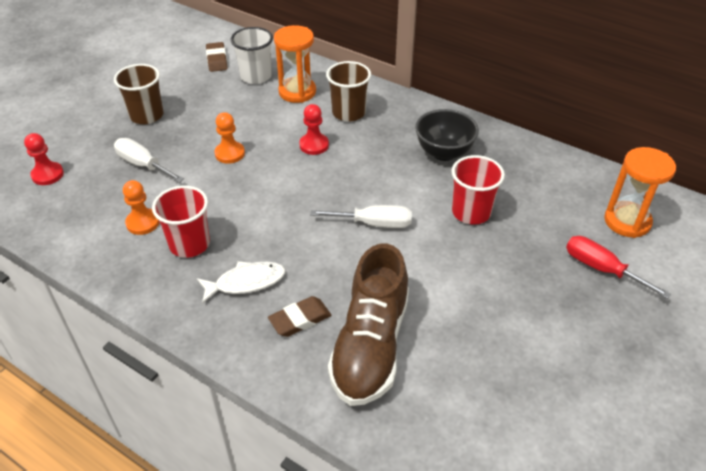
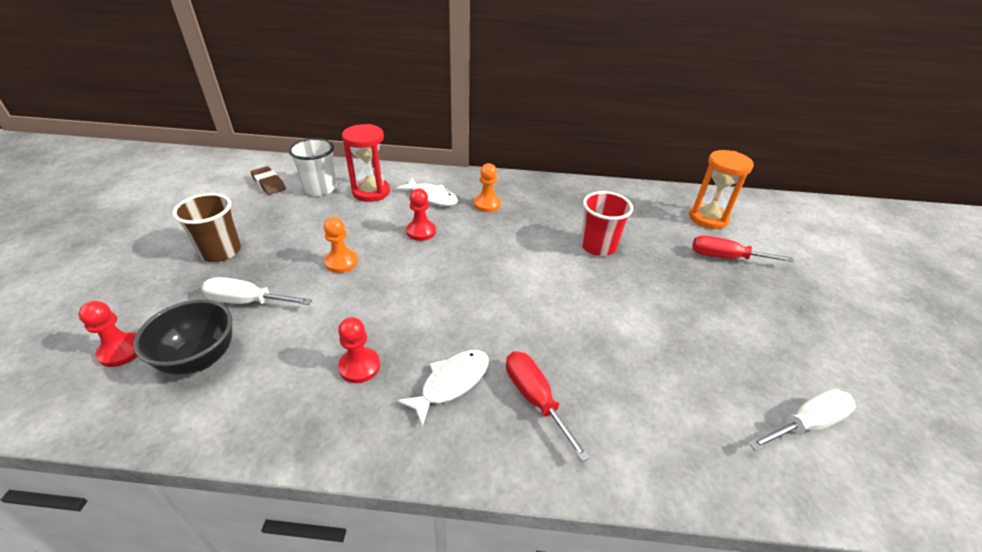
camera: 30 degrees left, 5 degrees down
orange pawn [123,180,160,235] -> orange pawn moved to [474,163,501,212]
red cup [152,185,210,258] -> red pawn [338,317,380,383]
brown eraser [268,296,331,337] -> red screwdriver [506,351,591,462]
orange hourglass [274,25,316,103] -> red hourglass [342,124,390,202]
white screwdriver [310,205,412,228] -> white screwdriver moved to [748,389,856,451]
brown cup [326,61,371,122] -> white fish [397,178,458,206]
brown shoe [328,243,409,406] -> none
black bowl [415,109,479,161] -> black bowl moved to [133,299,232,375]

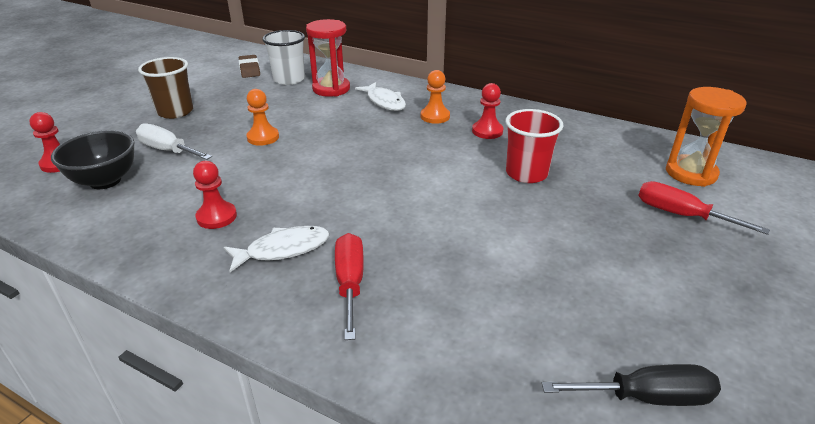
camera: 25 degrees right, 5 degrees down
red pawn [406,188,436,241] -> red pawn moved to [472,83,504,139]
white screwdriver [748,389,856,451] -> black screwdriver [542,364,721,406]

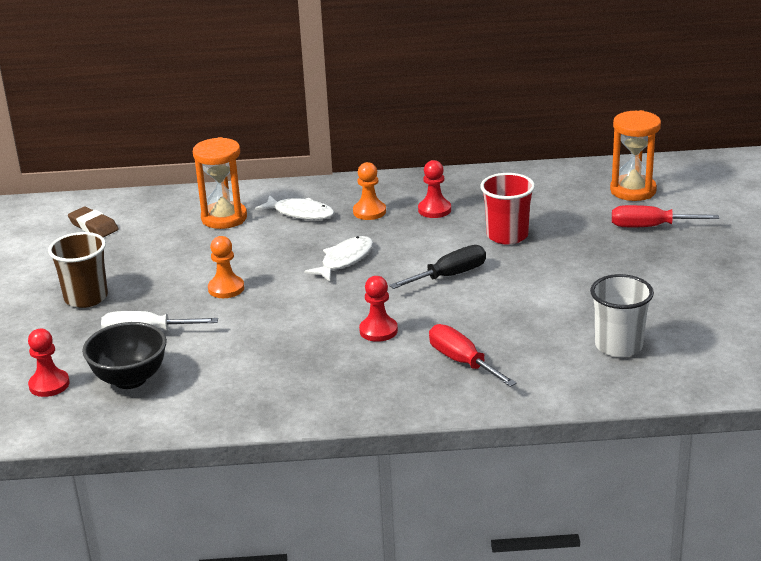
camera: 30 degrees left, 5 degrees down
red pawn [193,161,237,229] -> red pawn moved to [359,276,398,342]
white fish [224,226,329,272] -> white fish moved to [304,236,373,281]
white cup [262,30,305,85] -> white cup moved to [590,274,654,357]
red hourglass [306,19,350,97] -> orange hourglass [193,137,247,229]
black screwdriver [542,364,721,406] -> black screwdriver moved to [389,245,486,289]

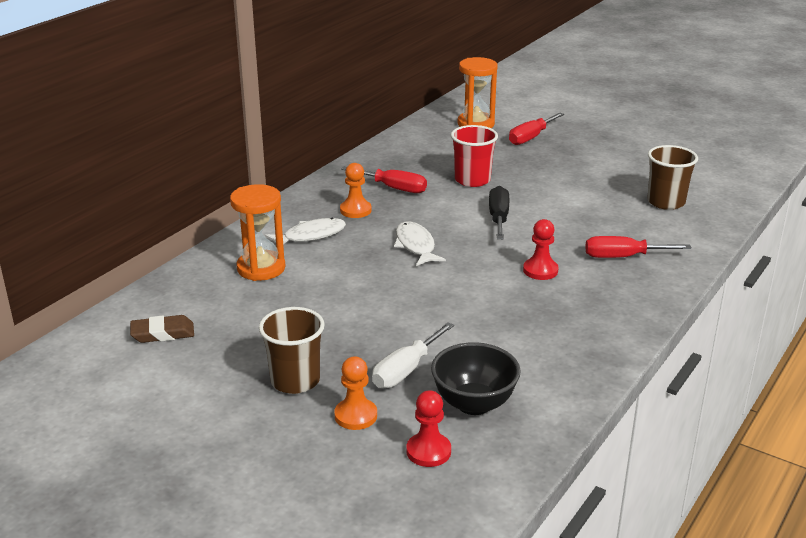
camera: 55 degrees left, 0 degrees up
orange pawn [208,236,244,298] -> orange pawn moved to [334,357,377,430]
red pawn [418,160,451,218] -> red screwdriver [341,166,427,193]
white cup [590,274,654,357] -> brown cup [647,145,698,210]

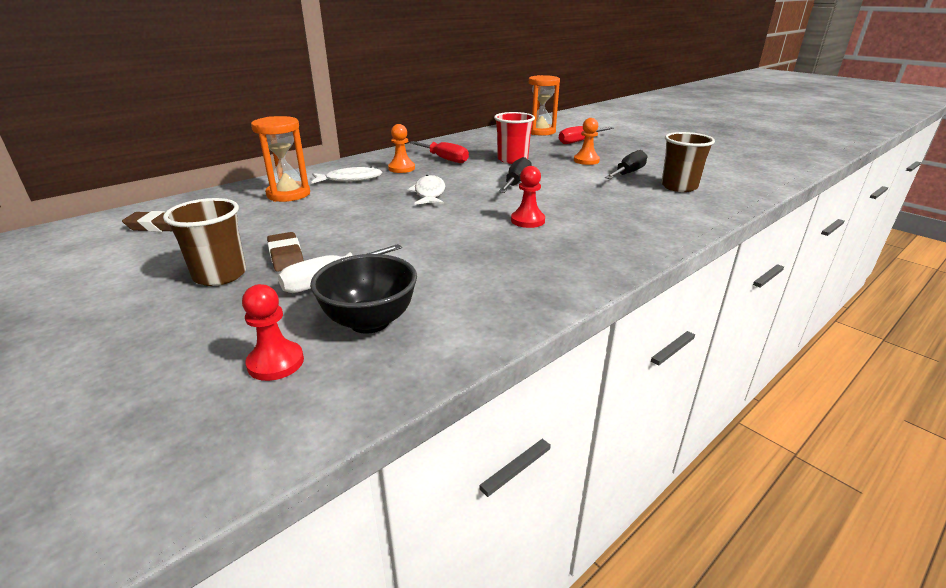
camera: 15 degrees right, 0 degrees up
orange pawn [334,357,377,430] -> orange pawn moved to [574,118,600,165]
red screwdriver [585,236,692,258] -> none
none -> brown eraser [267,232,304,272]
none -> black screwdriver [605,150,647,179]

